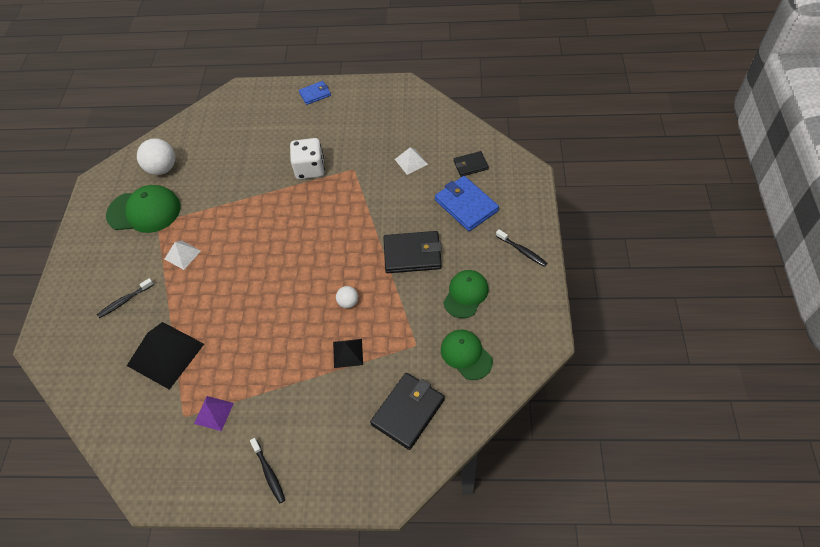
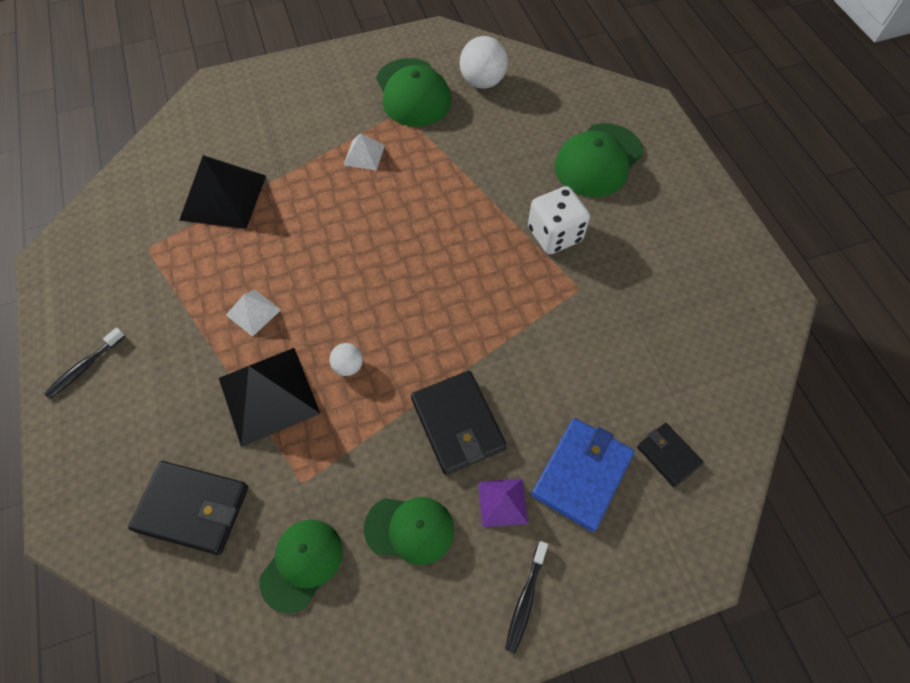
camera: 65 degrees right, 5 degrees up
black toothbrush [97,278,154,318] -> none
purple pyramid [194,396,234,431] -> purple pyramid moved to [478,479,528,527]
blue wallet [299,81,331,105] -> none
black pyramid [333,339,363,368] -> black pyramid [219,348,321,447], size x1.93
white pyramid [395,147,428,175] -> white pyramid moved to [226,289,281,337]
none -> green cap [555,123,643,197]

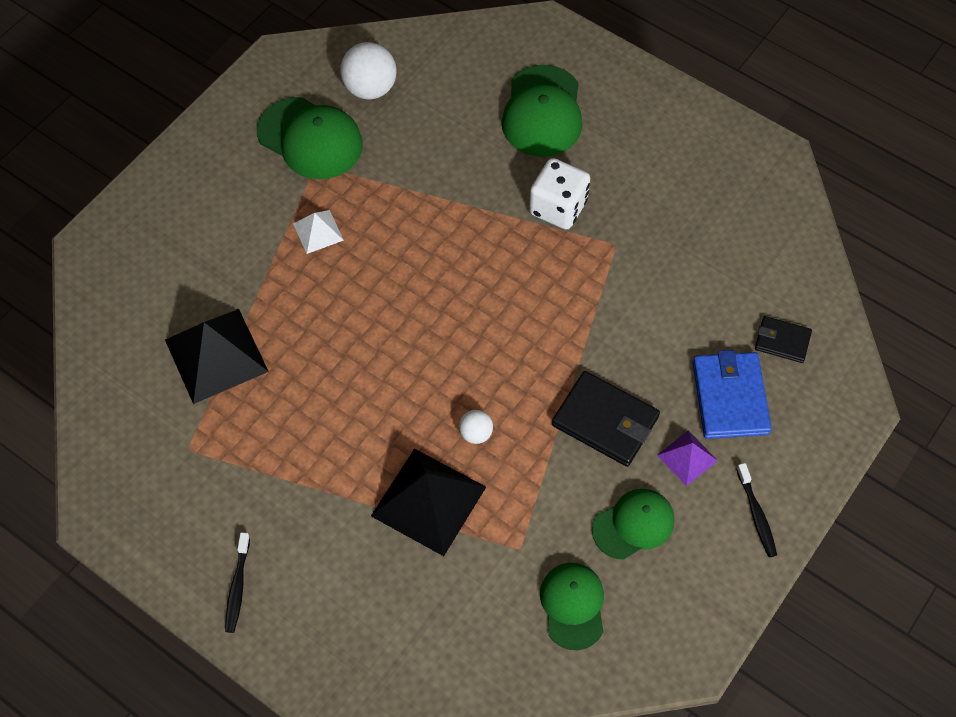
camera: 35 degrees left, 0 degrees up
black wallet [128,461,248,555] -> none
white pyramid [226,289,281,337] -> none

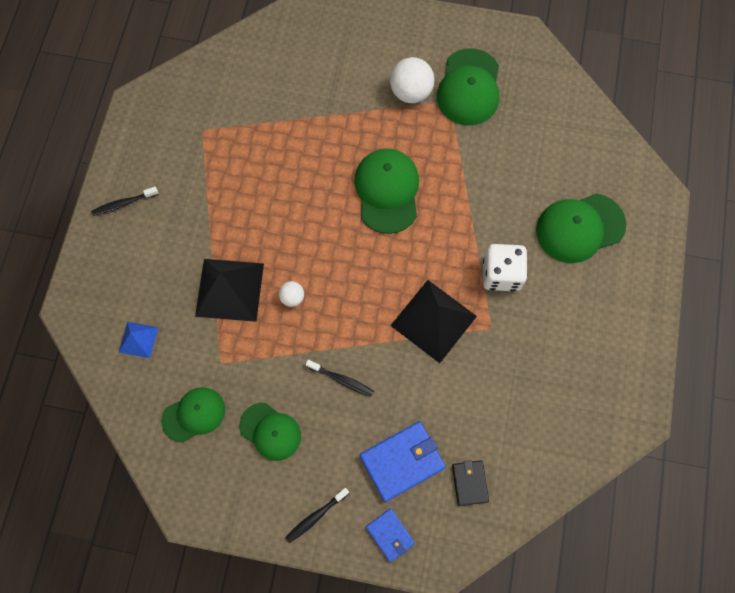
camera: 65 degrees right, 10 degrees up
black pyramid [165,309,269,404] -> black pyramid moved to [390,280,477,363]
white pyramid [293,210,344,254] -> none
white ball [340,42,396,99] -> white ball moved to [390,57,434,103]
black wallet [552,371,660,467] -> black toothbrush [305,360,374,397]
purple pyramid [657,431,718,486] -> none
none -> blue pyramid [119,322,158,358]
none -> green cap [354,148,419,234]
none -> blue wallet [366,508,415,562]

